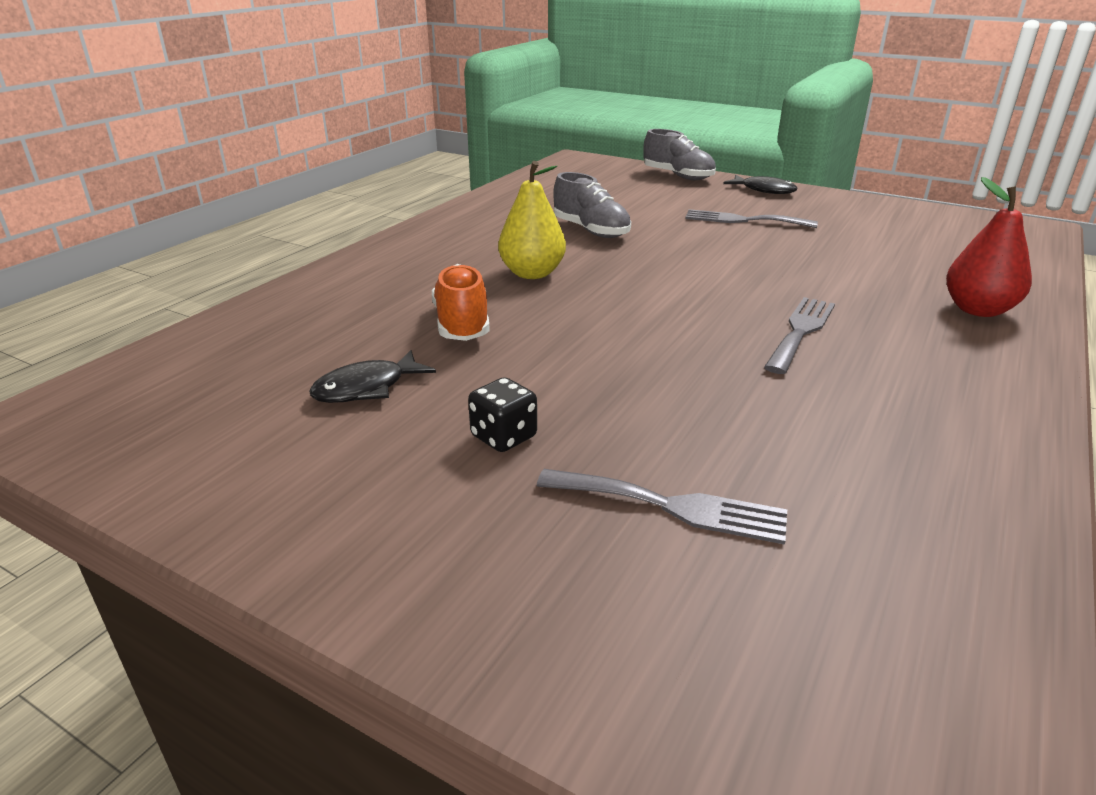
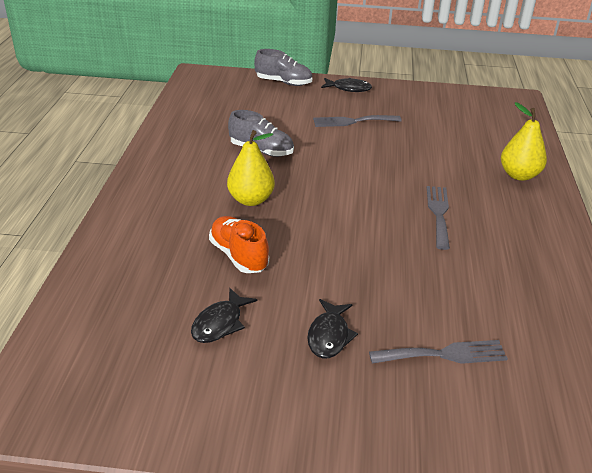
camera: 25 degrees left, 5 degrees up
black dice [468,377,537,452] -> black fish [307,299,358,358]
red pear [946,177,1032,317] -> yellow pear [501,102,547,181]

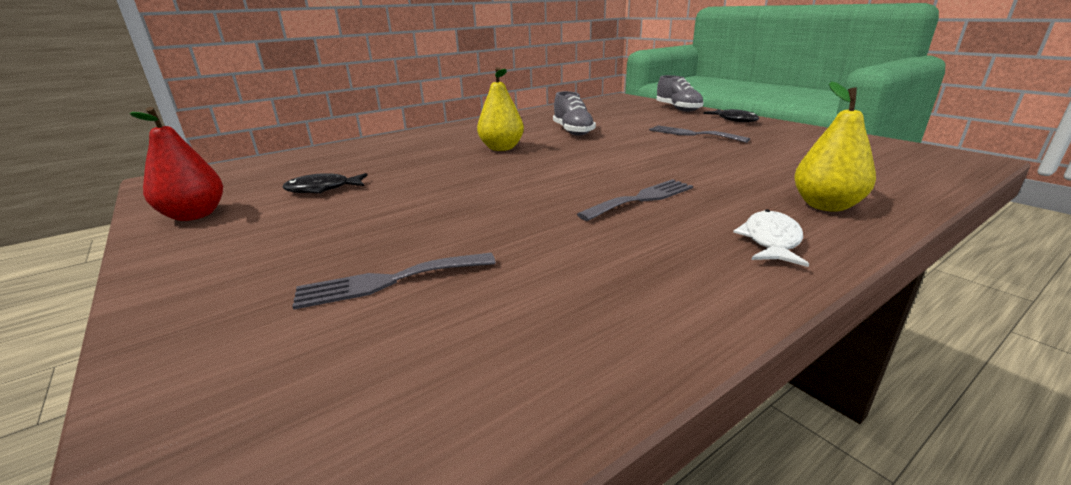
camera: 50 degrees right, 10 degrees down
orange shoe [209,216,269,273] -> none
black fish [307,299,358,358] -> none
grey fork [369,340,508,364] -> grey fork turned 120 degrees clockwise [292,253,496,310]
none -> red pear [130,107,223,221]
none -> white fish [733,209,809,267]

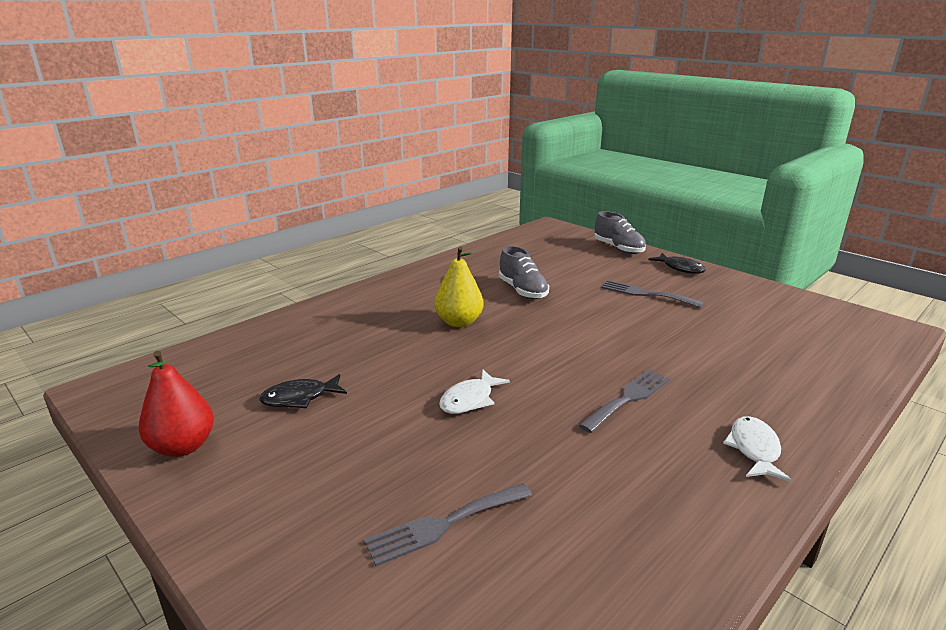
camera: 10 degrees left, 0 degrees up
yellow pear [794,81,876,212] -> none
none -> white fish [439,370,510,414]

